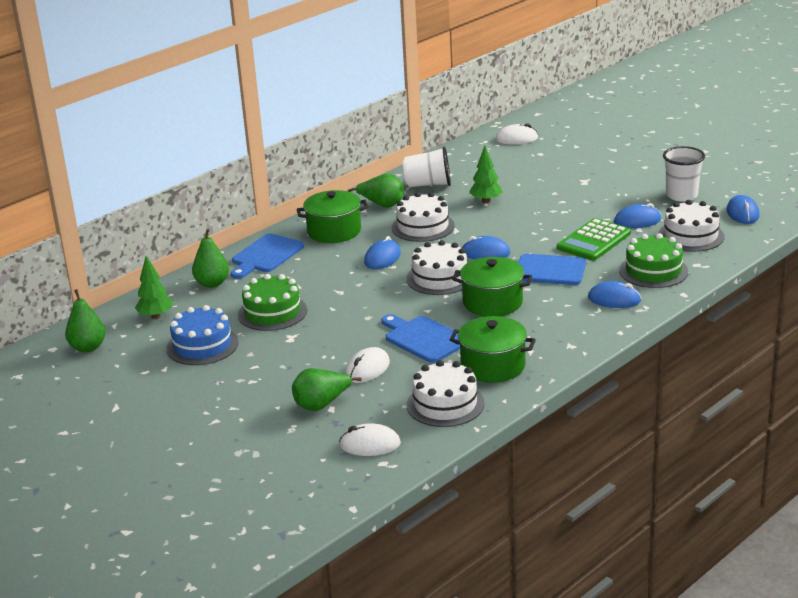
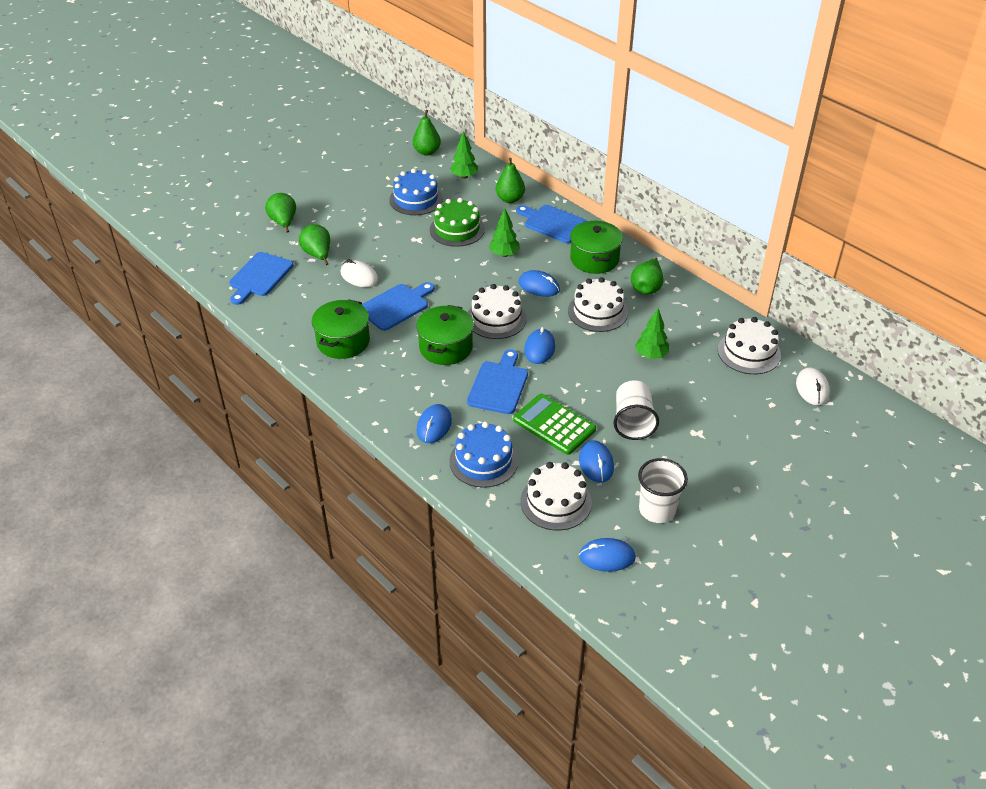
camera: 90 degrees right, 15 degrees up
white mouse [339,423,401,456] -> blue cutting board [229,252,293,305]
white cup [403,147,451,187] -> white cup moved to [613,380,659,440]
white cake [407,360,485,427] -> white cake moved to [718,317,781,374]
green cake [619,233,688,288] -> blue cake [449,422,518,488]
none -> green pear [265,193,296,233]
none -> green tree [489,208,520,257]

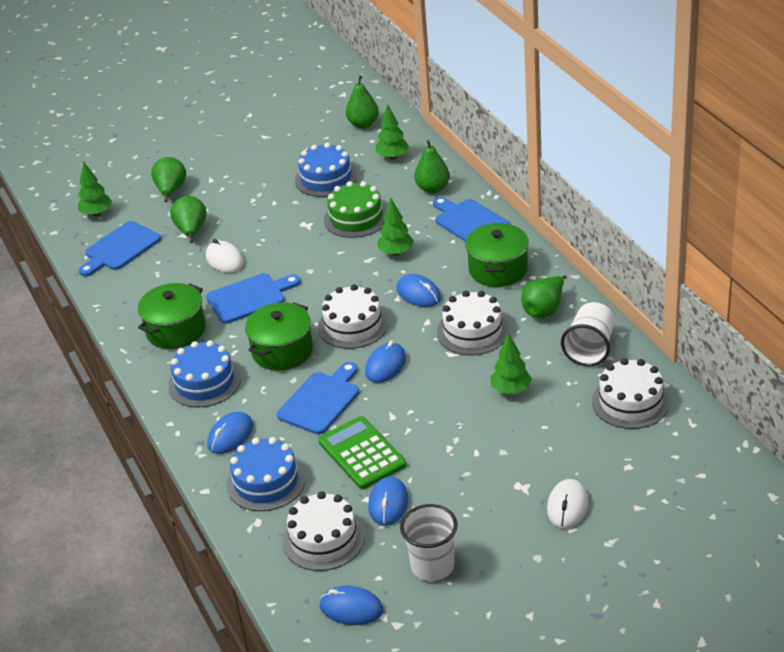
camera: 20 degrees right, 5 degrees down
white cup [613,380,659,440] -> white cup moved to [561,302,615,366]
white mouse [796,367,830,405] -> white mouse moved to [547,479,588,528]
none -> green tree [78,161,112,216]
none -> blue cake [168,340,241,407]

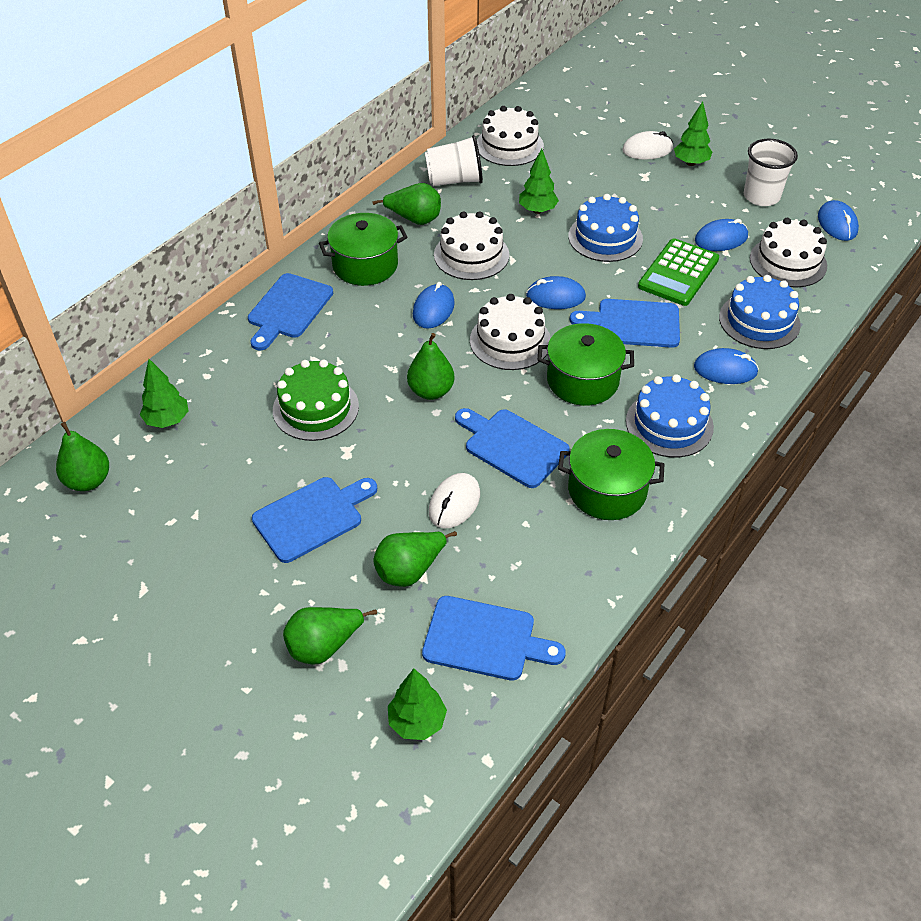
camera: 120 degrees left, 10 degrees up
blue cake [295,142,357,197] -> blue cake moved to [568,194,643,262]
green tree [377,198,414,256] -> green tree moved to [674,101,712,166]
green pear [414,140,450,193] -> green pear moved to [407,333,455,400]
none -> blue cutting board [252,477,377,563]

